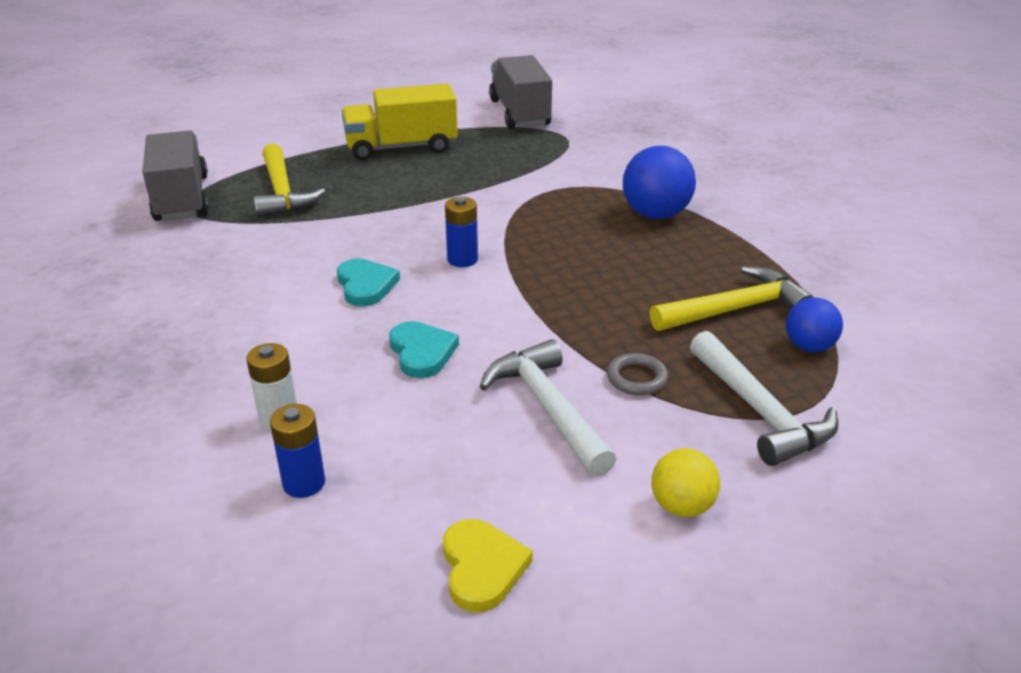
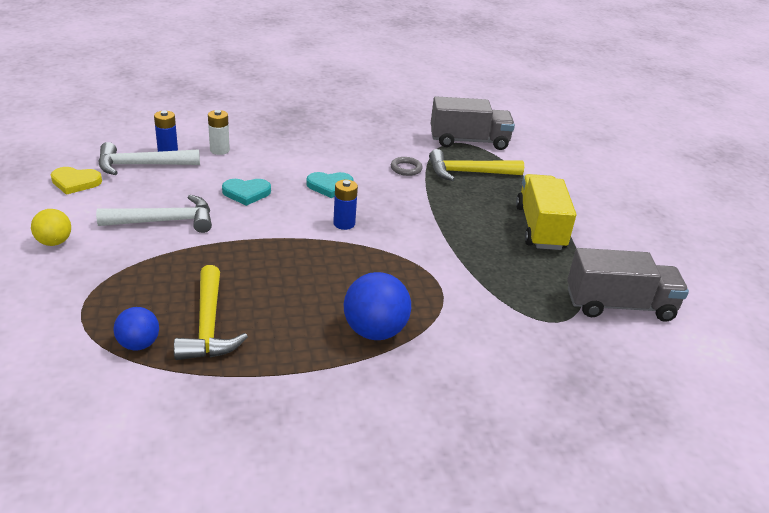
camera: 100 degrees right, 0 degrees up
grey ring [607,353,668,395] -> grey ring moved to [391,157,423,176]
white hammer [690,331,838,466] -> white hammer moved to [98,142,200,175]

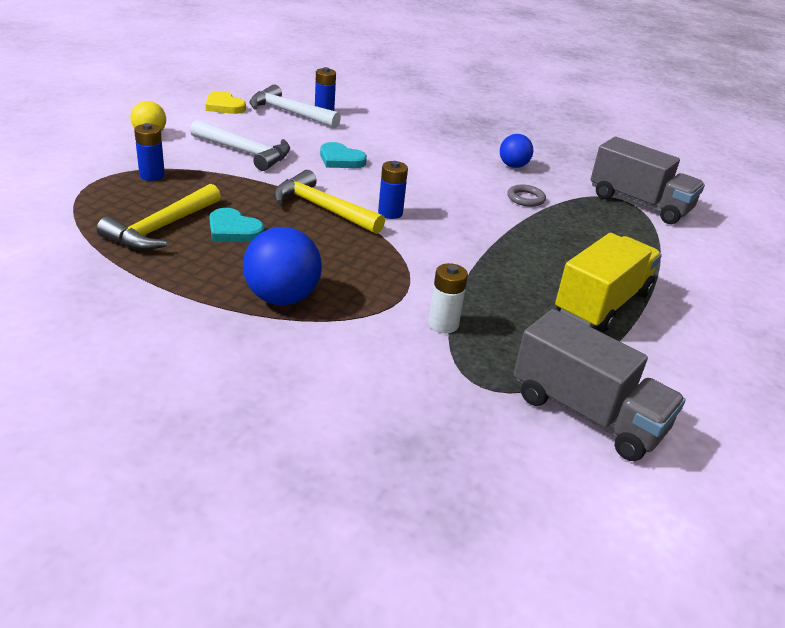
camera: 40 degrees right, 0 degrees up
blue ball [113,307,159,351] -> blue ball moved to [500,134,533,168]
white battery [208,110,230,155] -> white battery moved to [428,263,468,333]
turquoise heart [306,172,353,198] -> turquoise heart moved to [209,208,264,242]
yellow hammer [429,149,524,181] -> yellow hammer moved to [274,170,385,234]
none -> blue battery [134,123,165,181]

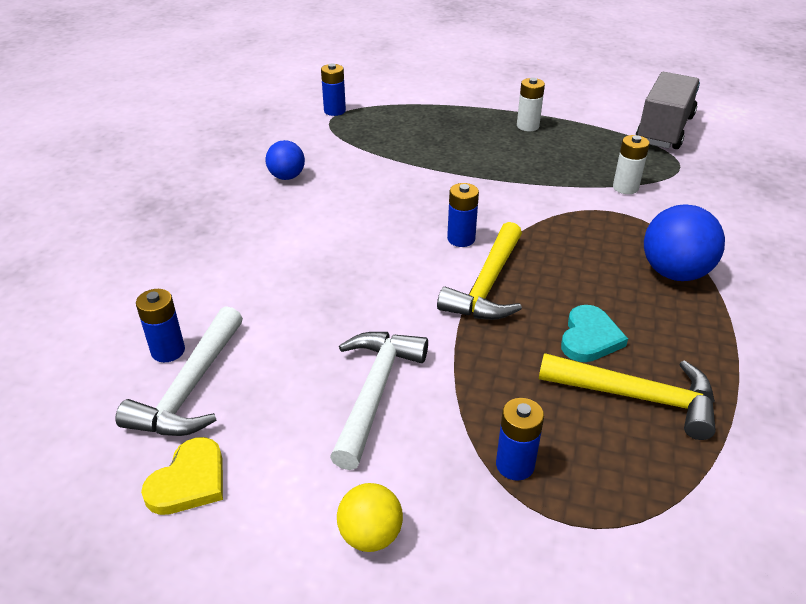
camera: 100 degrees left, 5 degrees up
turquoise heart [320,142,367,168] -> none
grey ring [507,185,546,207] -> none
yellow truck [555,233,662,332] -> white battery [517,78,545,131]
grey truck [590,137,705,224] -> blue battery [321,63,346,116]

